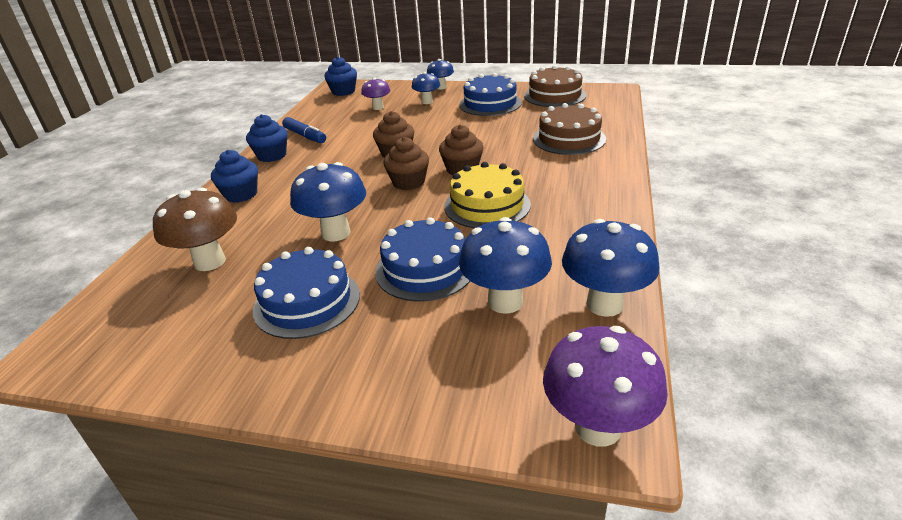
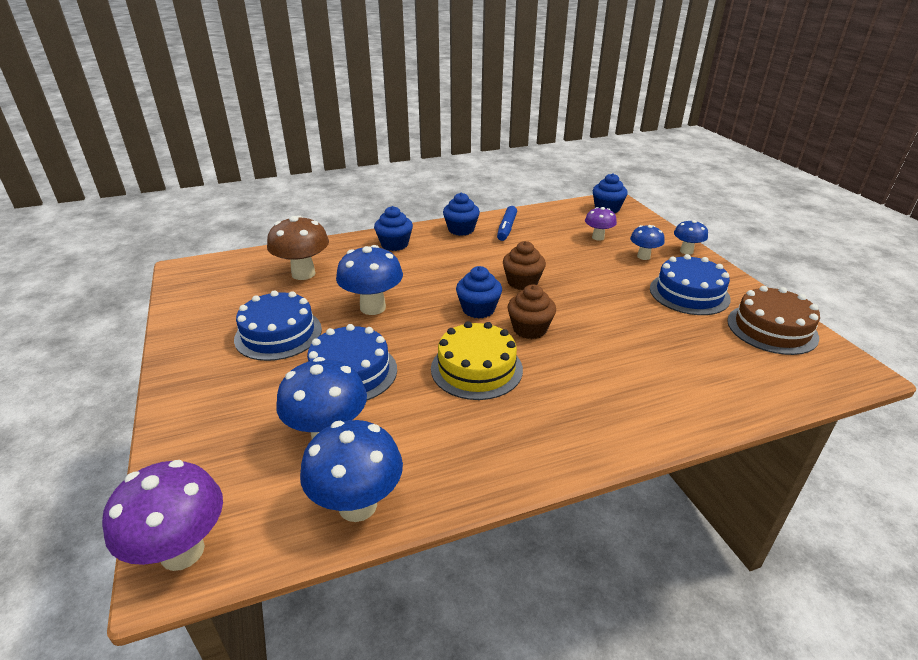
camera: 55 degrees right, 0 degrees up
brown cupcake [383,137,429,190] -> blue cupcake [456,266,502,319]
brown cake [533,103,606,155] -> none

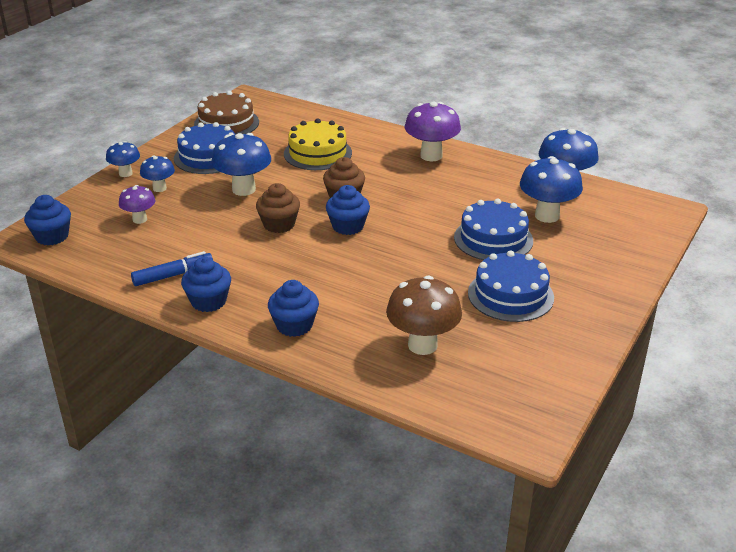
camera: 130 degrees left, 0 degrees up
purple mushroom [102,460,223,571] -> purple mushroom moved to [405,102,461,161]
blue mushroom [336,245,403,315] -> blue mushroom moved to [211,133,271,196]
yellow cake [431,321,523,400] -> yellow cake moved to [284,119,352,170]

